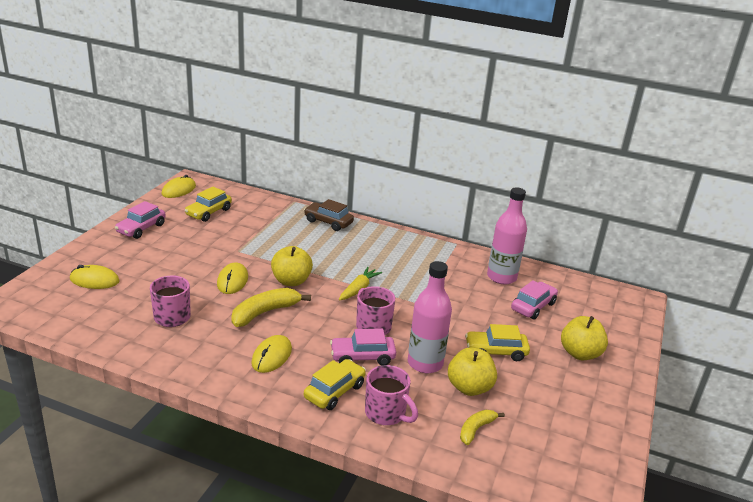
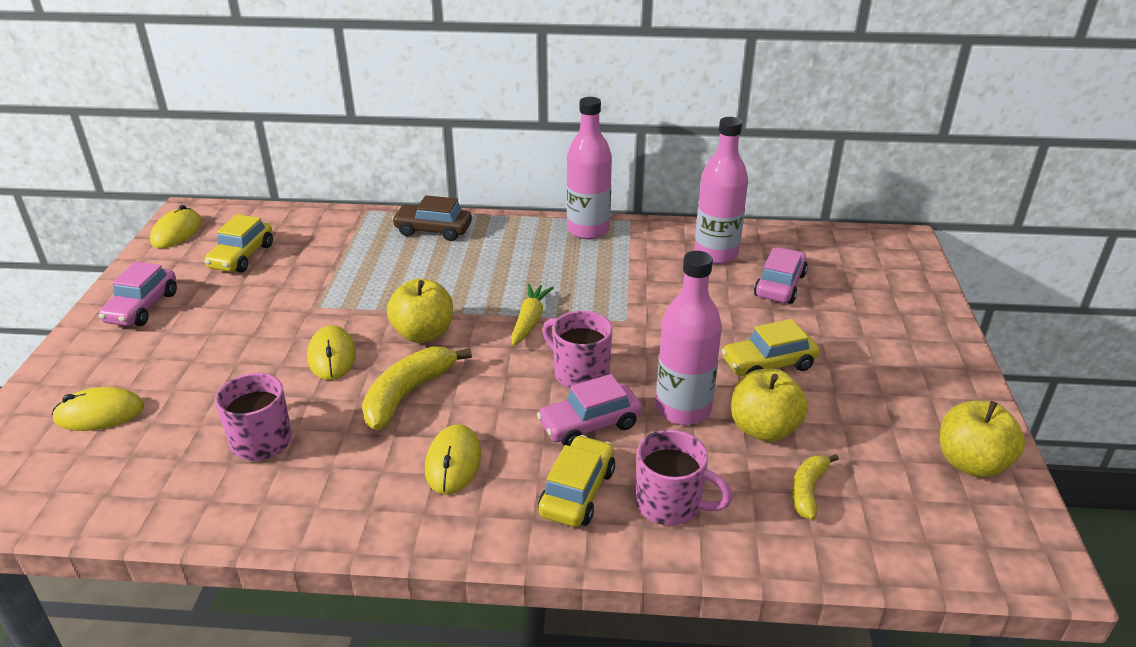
camera: 15 degrees left, 5 degrees up
yellow apple [561,316,608,360] -> yellow apple moved to [940,401,1025,478]
none -> pink bottle [567,97,612,239]

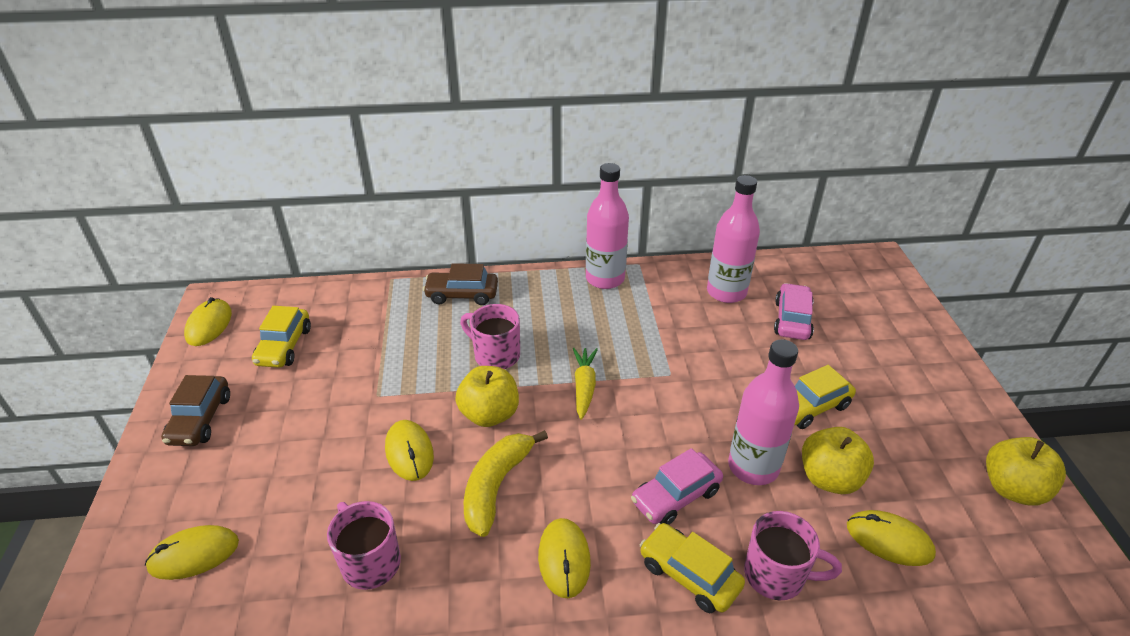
camera: 10 degrees left, 5 degrees up
pink car [99,262,177,326] -> brown car [161,375,230,446]
yellow car [538,435,615,527] -> yellow car turned 60 degrees counterclockwise [640,523,745,613]
pink mug [542,311,612,388] -> pink mug moved to [460,304,520,369]
yellow banana [792,454,839,520] -> yellow mouse [847,510,936,566]

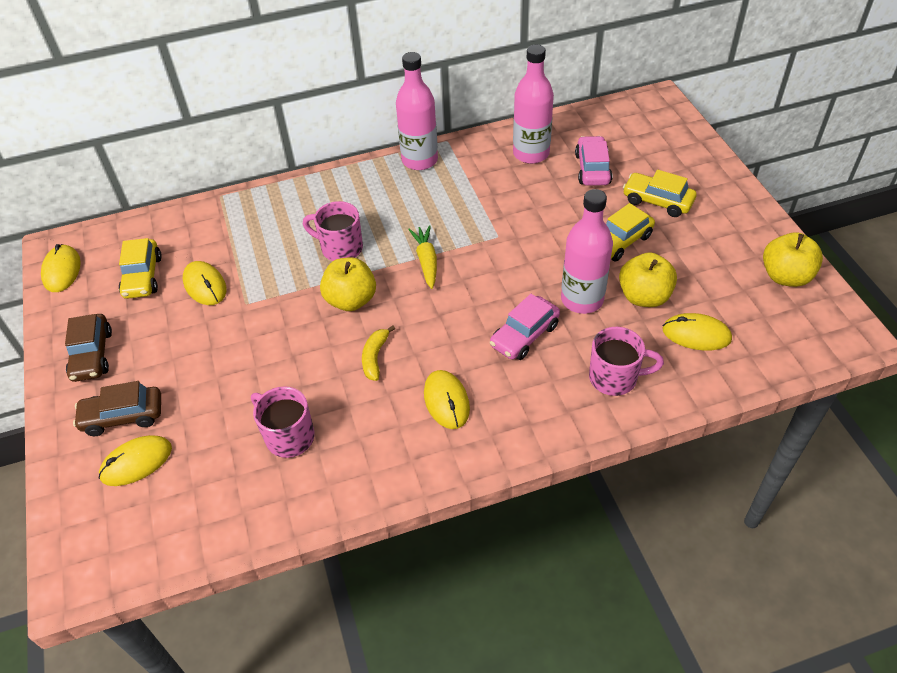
camera: 10 degrees left, 10 degrees up
yellow mouse [385,420,434,481] -> yellow mouse moved to [183,261,226,305]
brown car [423,263,498,305] -> brown car moved to [73,381,161,436]
yellow banana [464,430,548,537] -> yellow banana [362,325,395,381], size x0.59
yellow car [640,523,745,613] -> yellow car moved to [623,170,697,217]

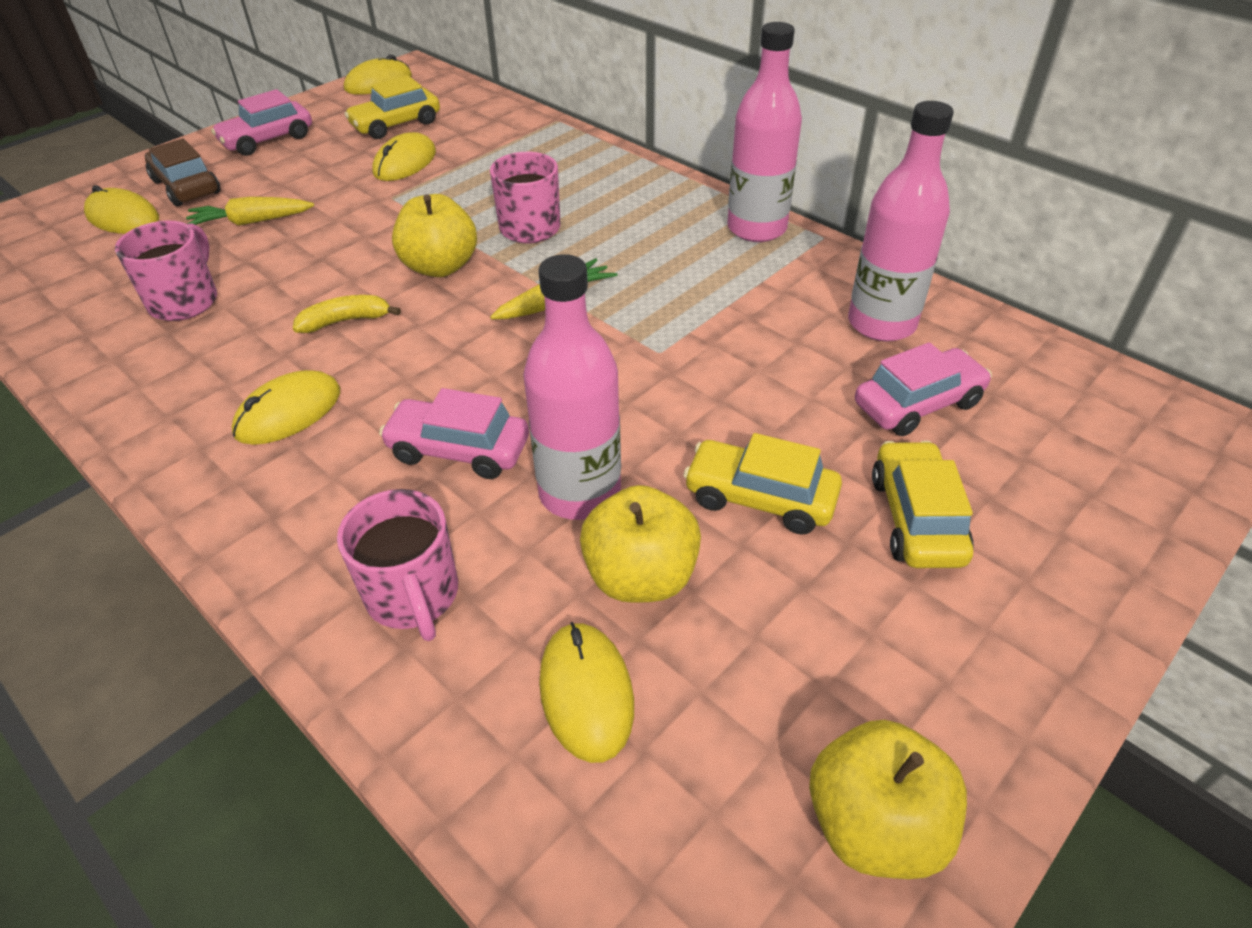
camera: 60 degrees right, 5 degrees down
brown car [65,314,112,382] -> pink car [211,89,312,156]
none -> yellow carrot [186,197,314,226]

